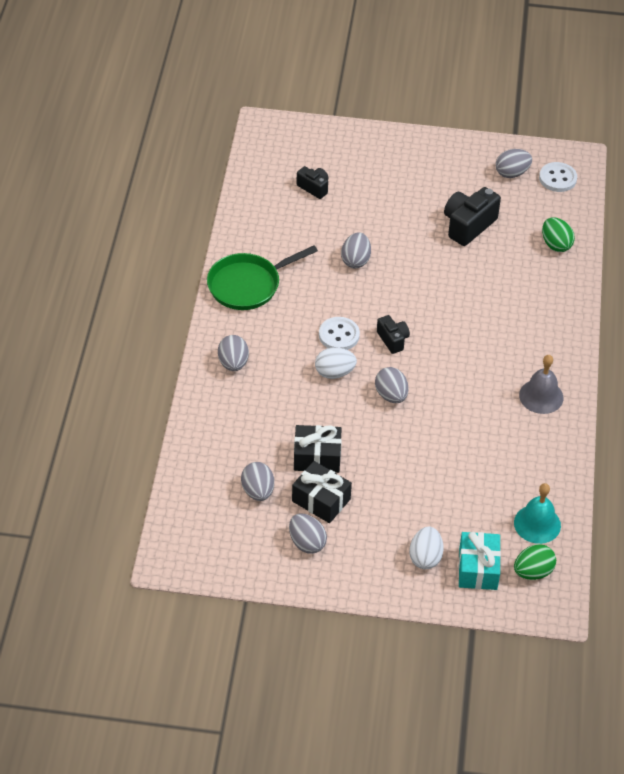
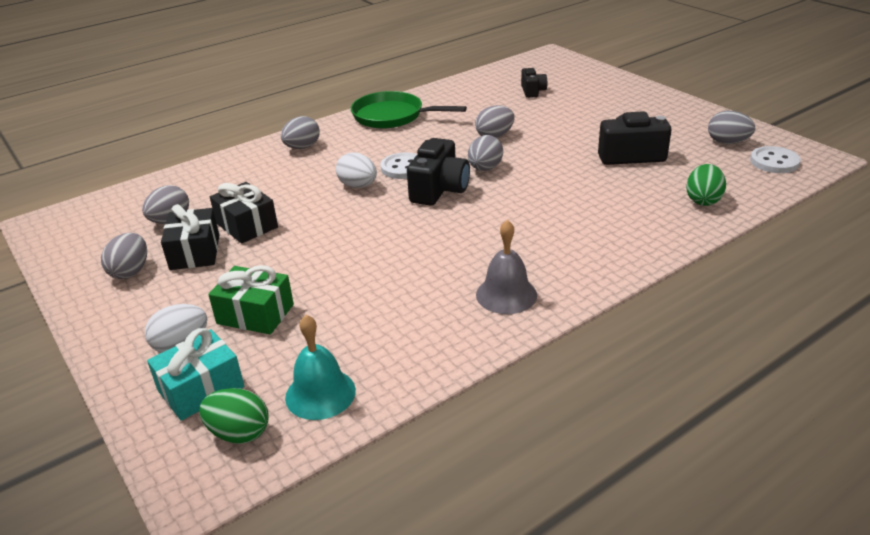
camera: 50 degrees right, 15 degrees down
grey egg [375,367,408,403] -> grey egg moved to [468,135,503,171]
black camera [377,315,410,354] -> black camera [407,138,470,206], size x1.71
none -> green gift [208,265,294,334]

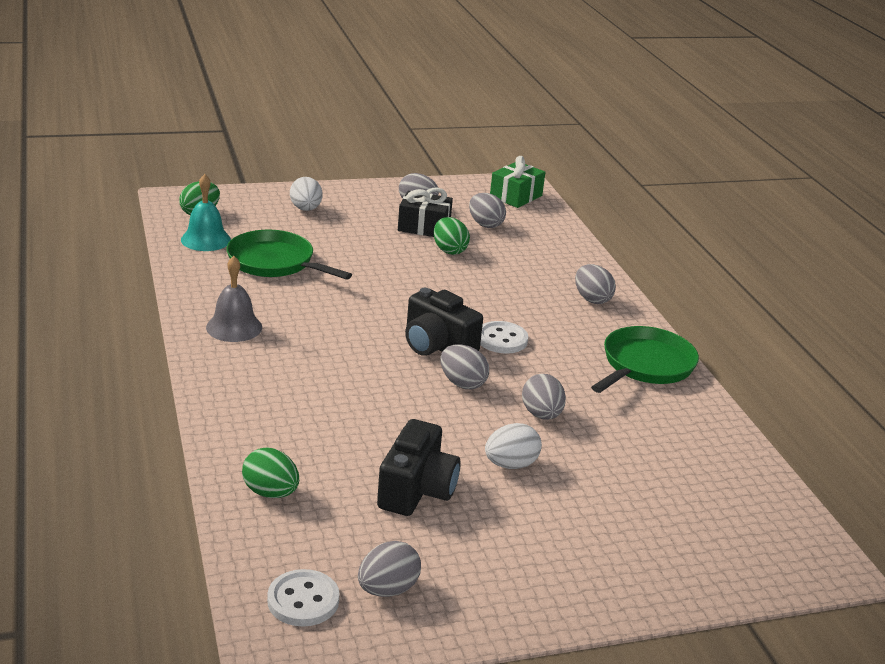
camera: 105 degrees right, 5 degrees down
turquoise gift [147,328,244,421] -> none
green gift [208,265,294,334] -> green gift moved to [490,156,545,208]
black gift [210,182,278,243] -> green egg [434,217,470,255]
white egg [336,152,377,188] -> white egg moved to [485,423,542,469]
black camera [521,68,547,98] -> none
none -> green pan [226,230,352,280]

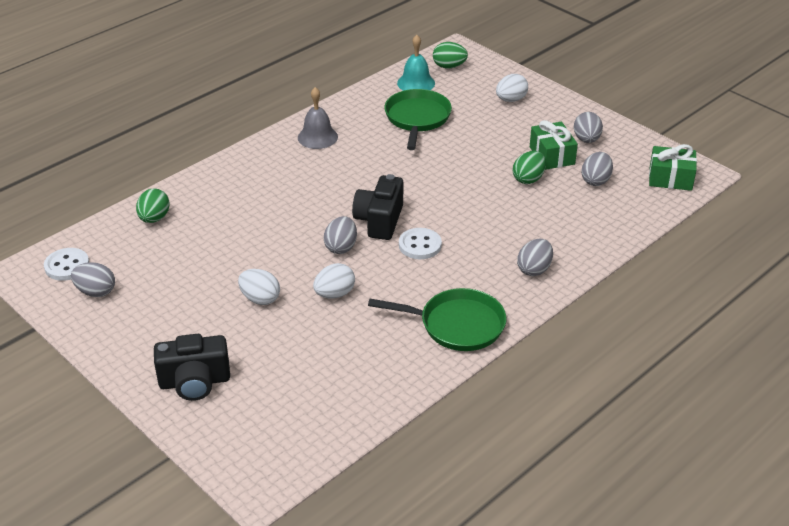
camera: 65 degrees right, 10 degrees up
black camera [377,419,461,516] -> black camera moved to [154,334,230,401]
black gift [398,188,453,237] -> green gift [530,120,578,170]
grey egg [522,374,566,420] -> white egg [313,263,355,299]

